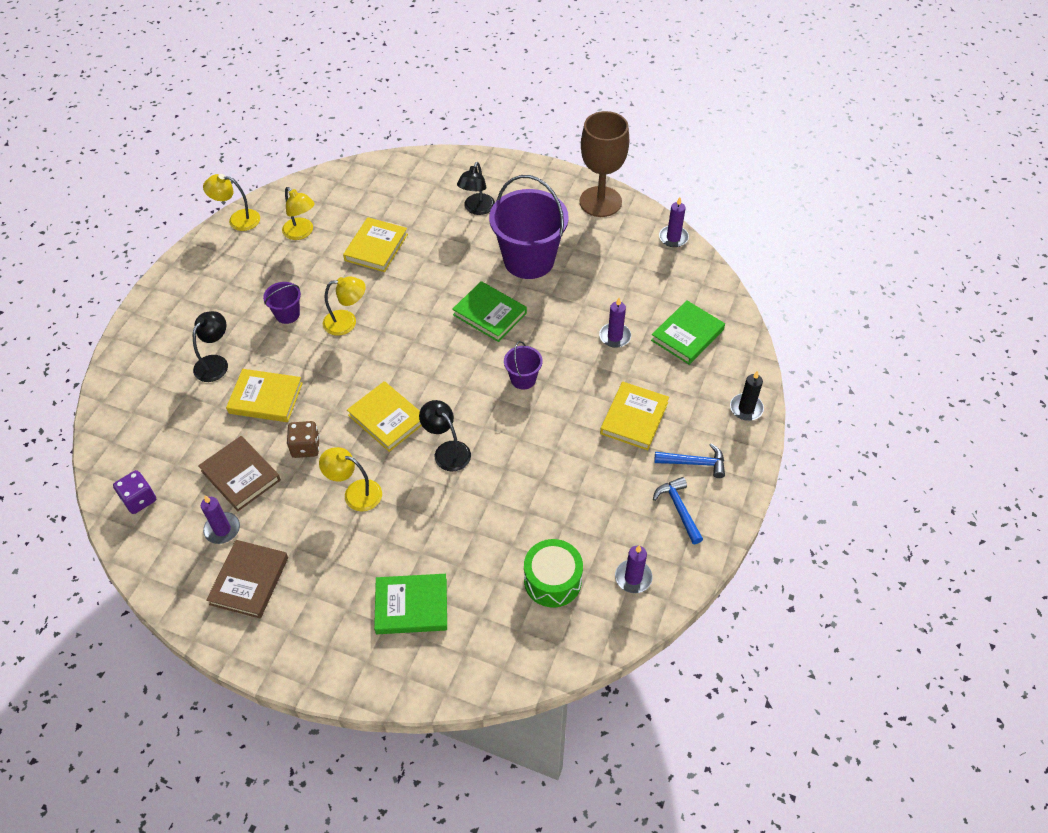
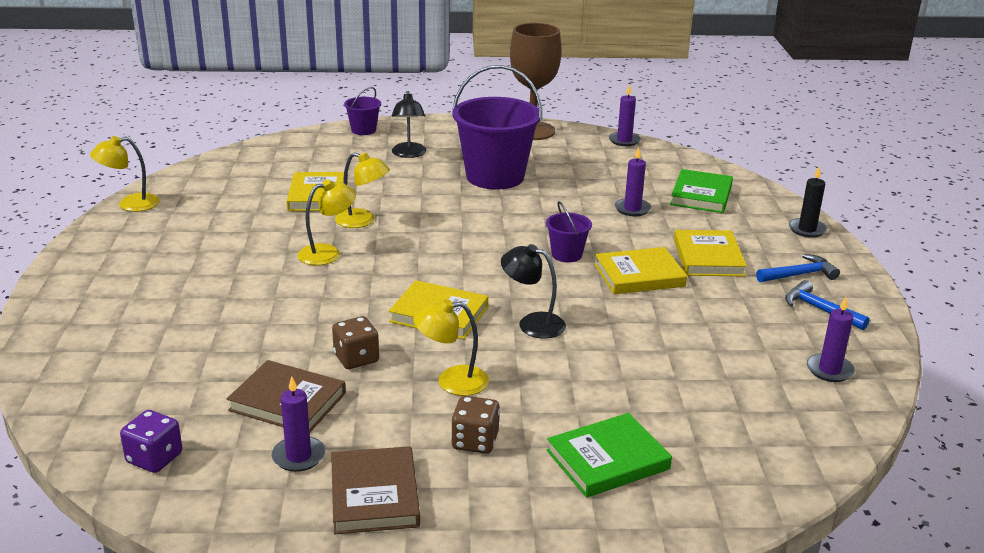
camera: 25 degrees left, 25 degrees down
black lamp [193,311,228,382] -> none
yellow book [226,369,303,422] -> yellow book moved to [594,247,687,294]
purple bucket [263,282,301,324] -> purple bucket moved to [344,87,381,135]
yellow lamp [282,187,315,240] -> yellow lamp moved to [335,152,390,228]
green book [452,281,527,342] -> none
green drum [524,539,583,607] -> none
none -> brown dice [451,396,500,454]

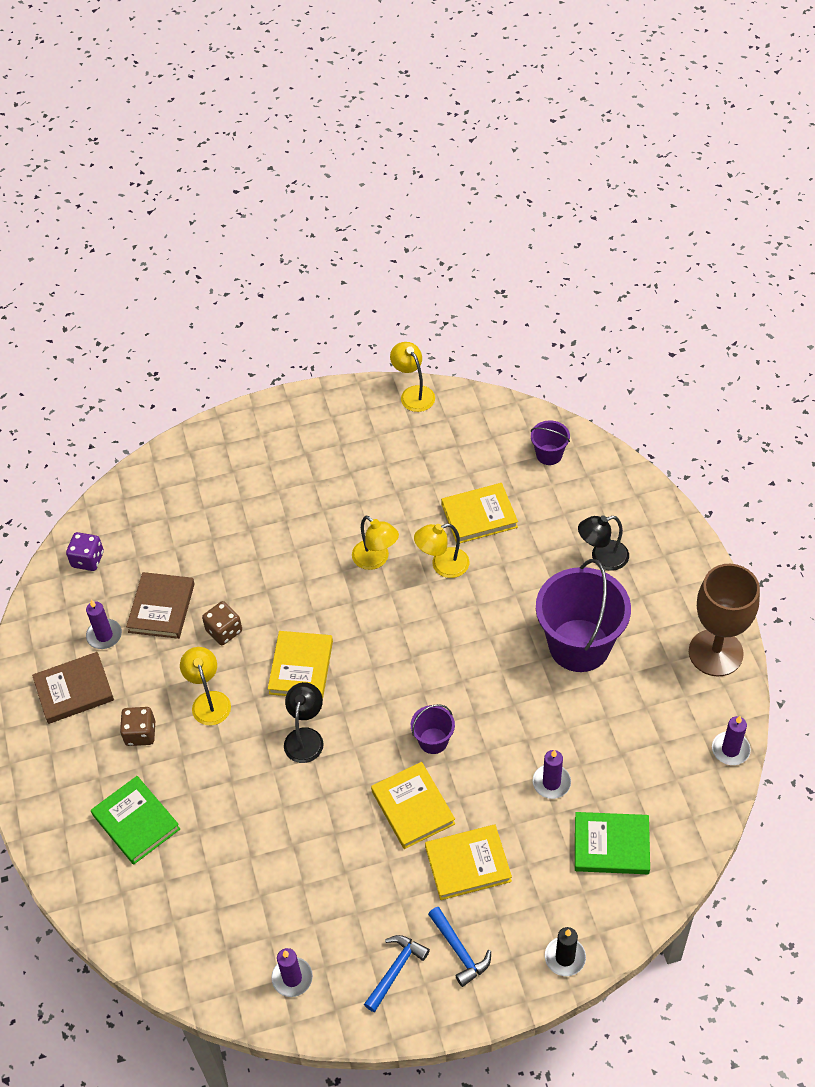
camera: 80 degrees right, 25 degrees up
yellow lamp [335,152,390,228] -> yellow lamp turned 60 degrees clockwise [414,524,469,578]
purple bucket [344,87,381,135] -> purple bucket moved to [531,420,570,465]

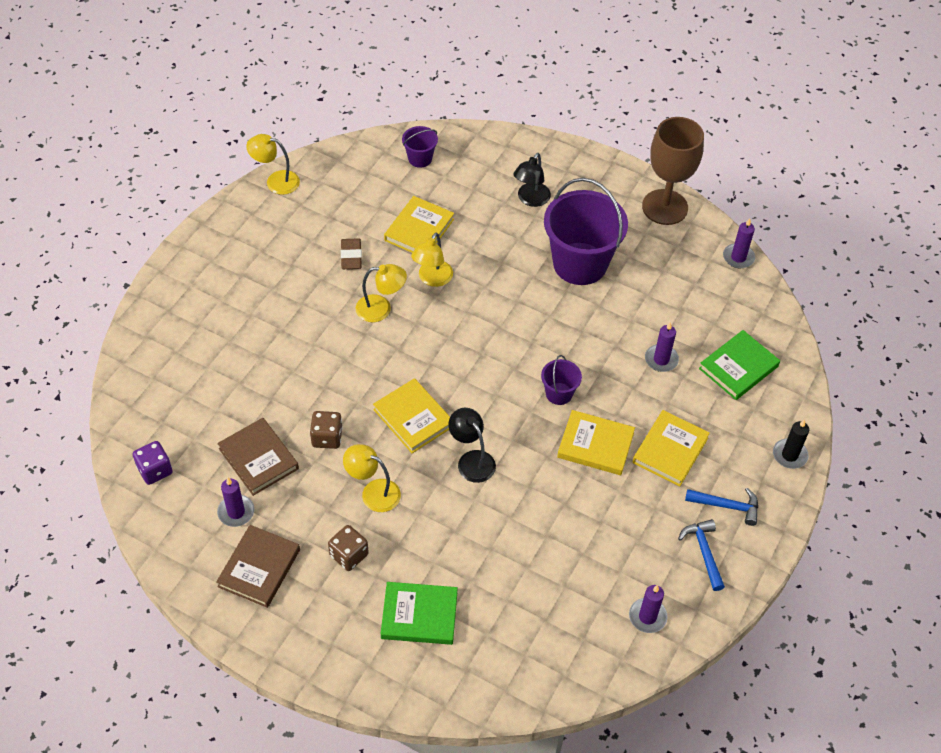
camera: 50 degrees left, 0 degrees up
none -> brown eraser [341,238,362,269]

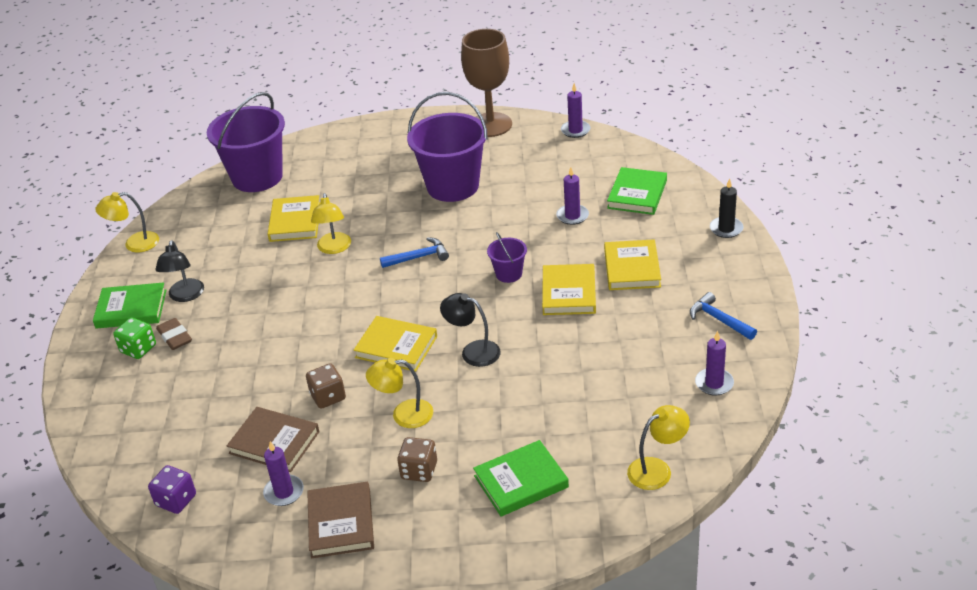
camera: 25 degrees left, 15 degrees down
brown eraser [341,238,362,269] -> brown eraser moved to [156,318,192,350]
yellow lamp [356,264,407,322] -> yellow lamp moved to [627,405,690,490]
purple bucket [402,126,438,168] -> purple bucket [207,92,285,192], size x2.17
black lamp [513,153,551,207] -> black lamp moved to [155,240,204,302]
yellow book [557,410,635,475] -> yellow book turned 75 degrees counterclockwise [542,264,596,315]
blue hammer [685,488,758,526] -> blue hammer moved to [380,237,449,268]
none -> green book [93,282,166,329]
none -> green dice [113,318,156,359]

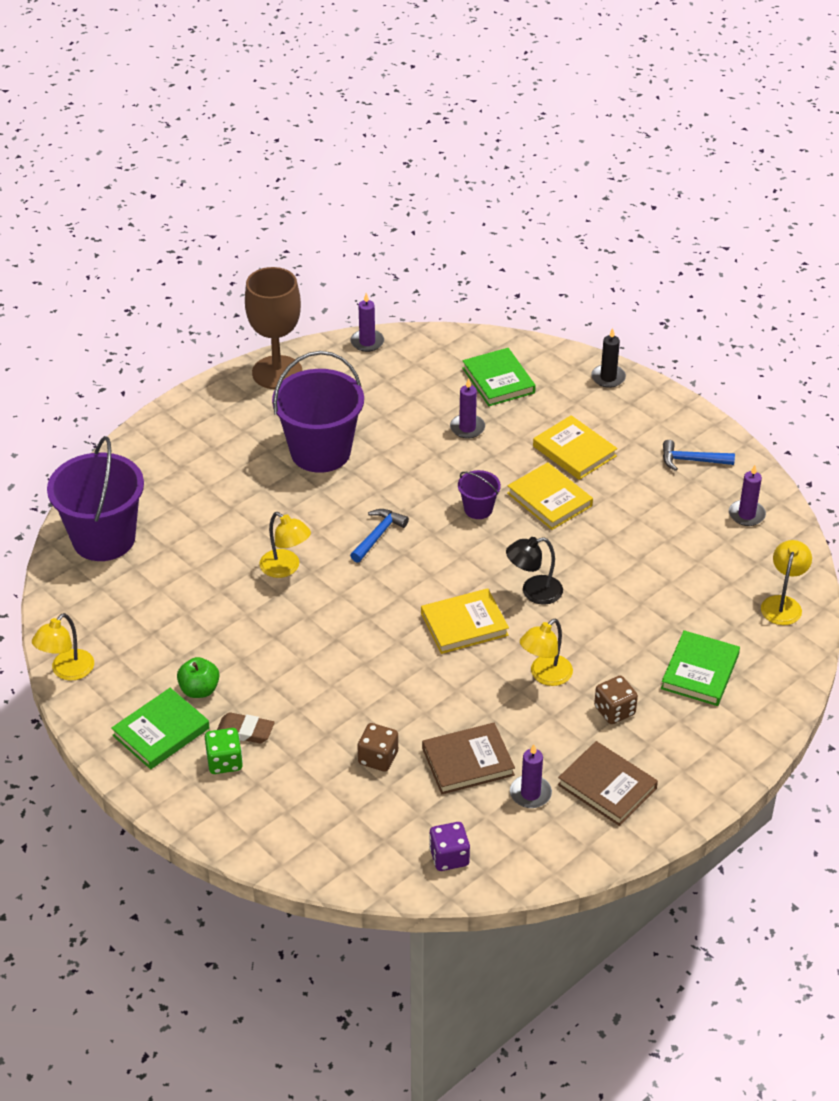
camera: 45 degrees left, 5 degrees up
black lamp [155,240,204,302] -> green apple [177,657,219,698]
yellow book [267,195,320,242] -> none
brown dice [306,363,346,409] -> brown dice moved to [358,723,398,772]

